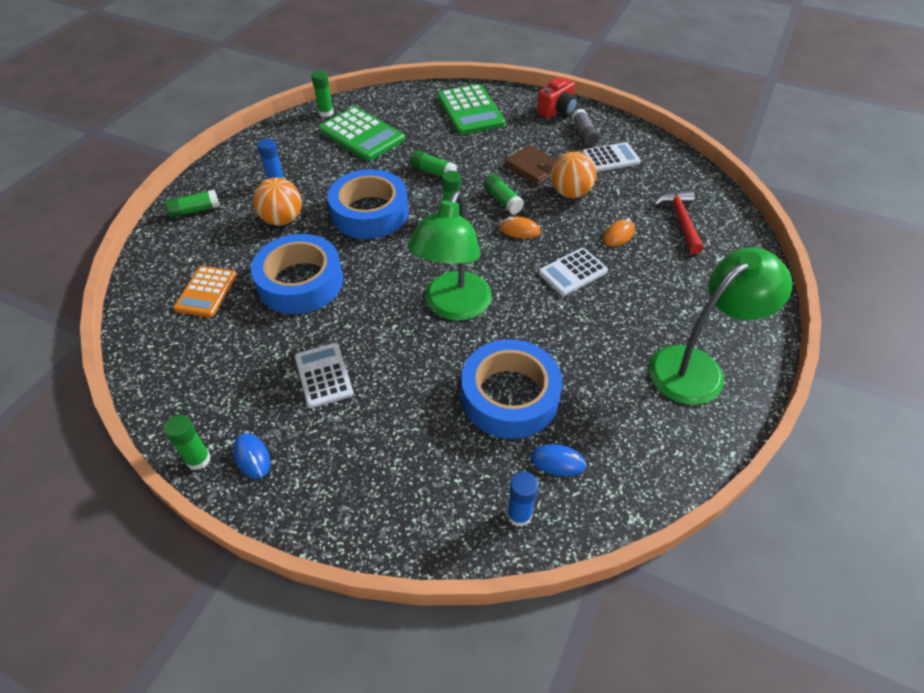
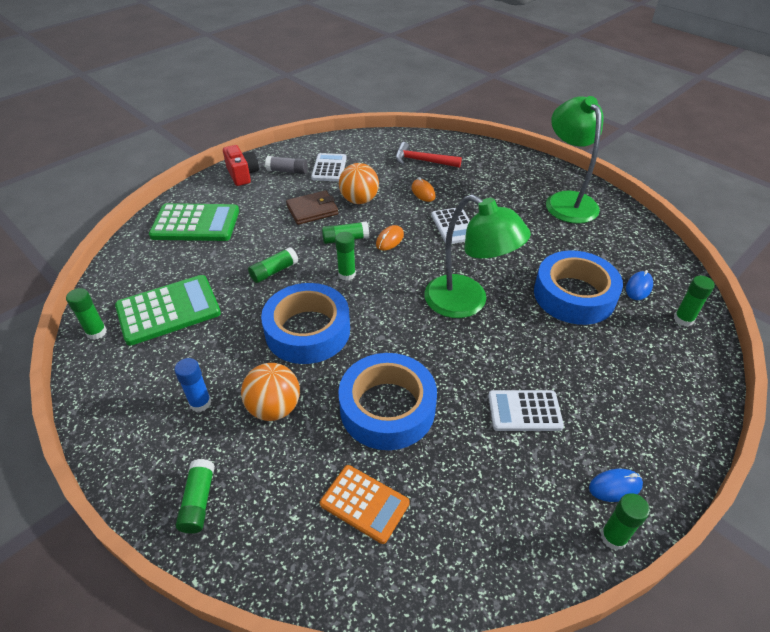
camera: 70 degrees left, 5 degrees down
blue glue stick [507,472,538,527] -> green glue stick [674,276,715,327]

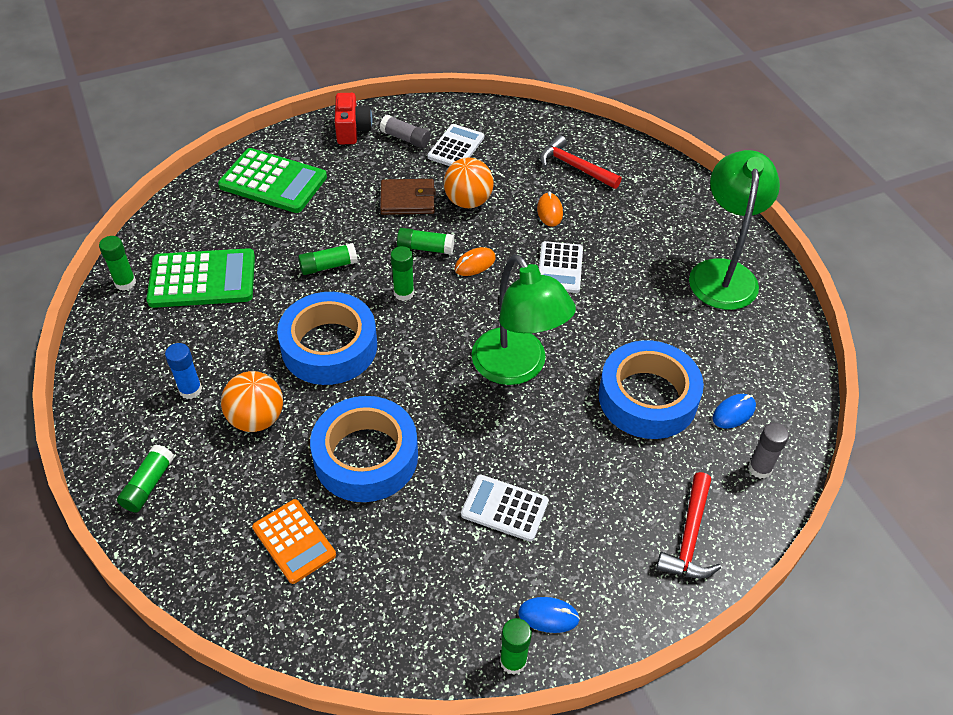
camera: 20 degrees right, 5 degrees up
green glue stick [674,276,715,327] -> grey glue stick [748,423,789,479]
none -> red hammer [656,472,721,578]

